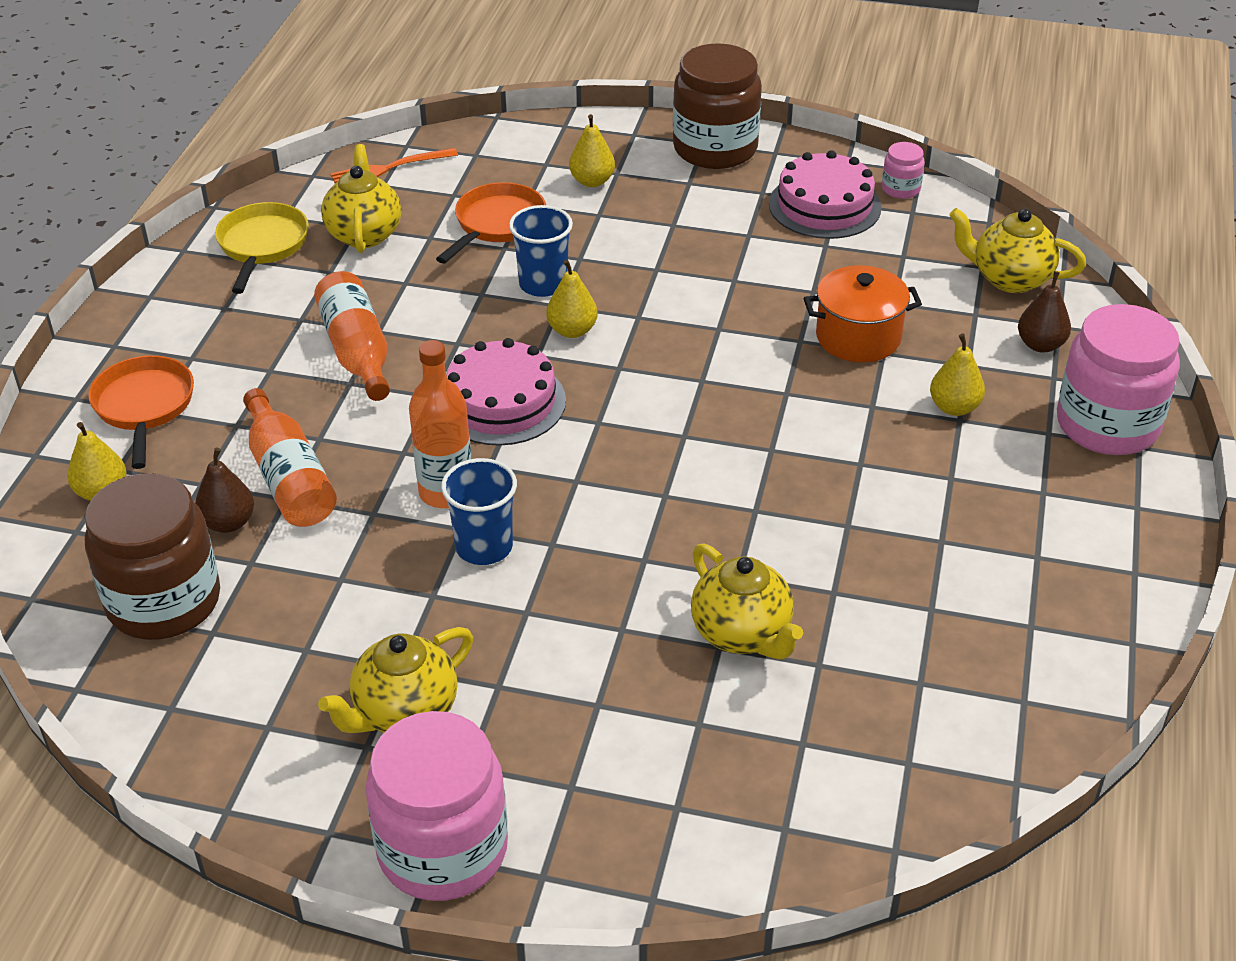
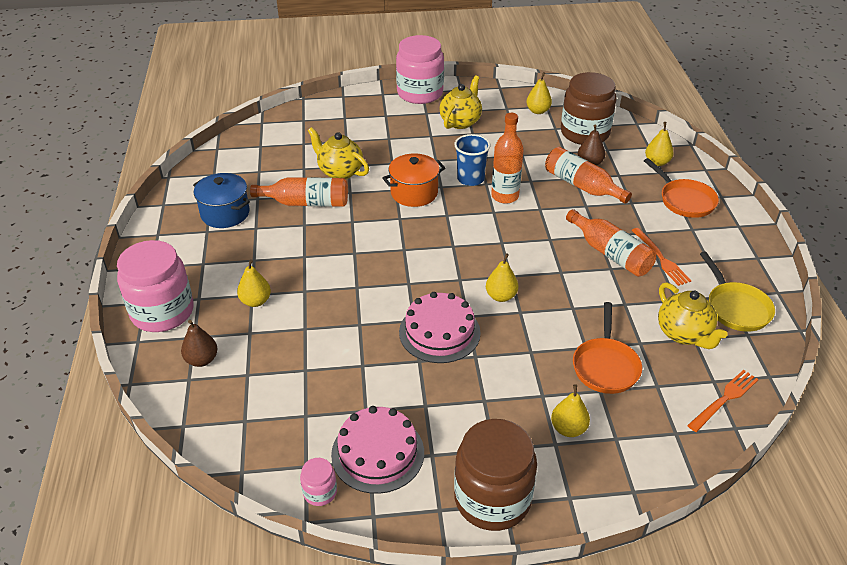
camera: 160 degrees right, 0 degrees up
pink cake [446,338,566,446] -> pink cake moved to [399,292,481,363]
blue cup [509,205,573,297] -> none
orange pot [804,265,922,362] -> orange pot moved to [382,154,445,207]
yellow teapot [949,208,1086,293] -> none
none -> blue pot [193,173,250,228]
none -> orange bottle [250,177,348,207]
none -> yellow pear [526,72,552,114]
none -> orange fork [631,228,691,286]

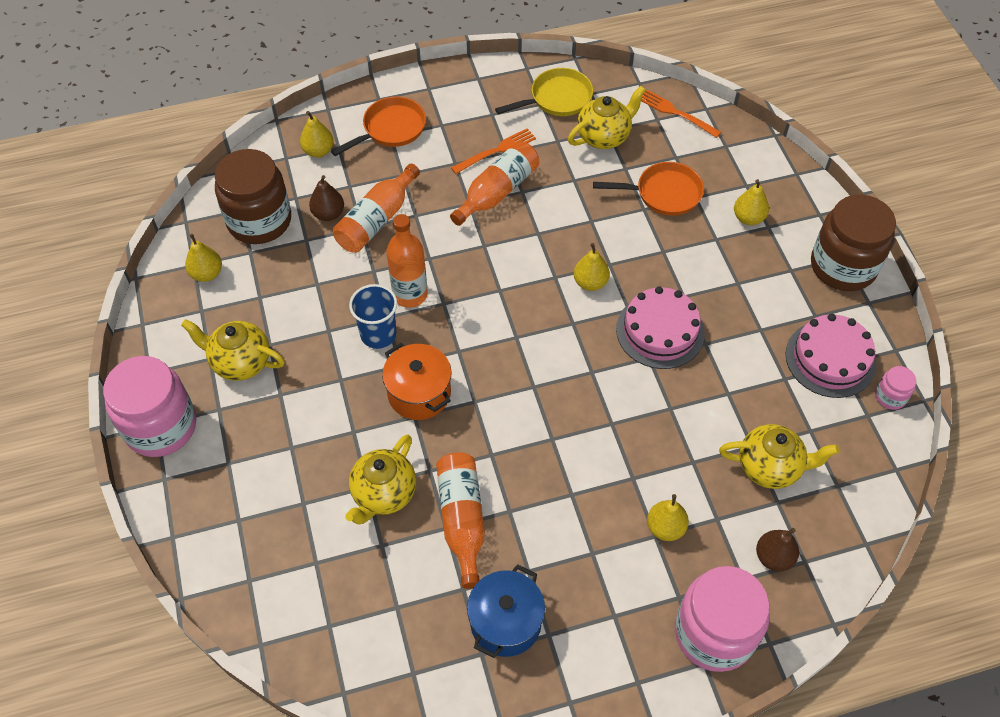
camera: 100 degrees left, 15 degrees up
none -> yellow teapot [719,424,839,489]

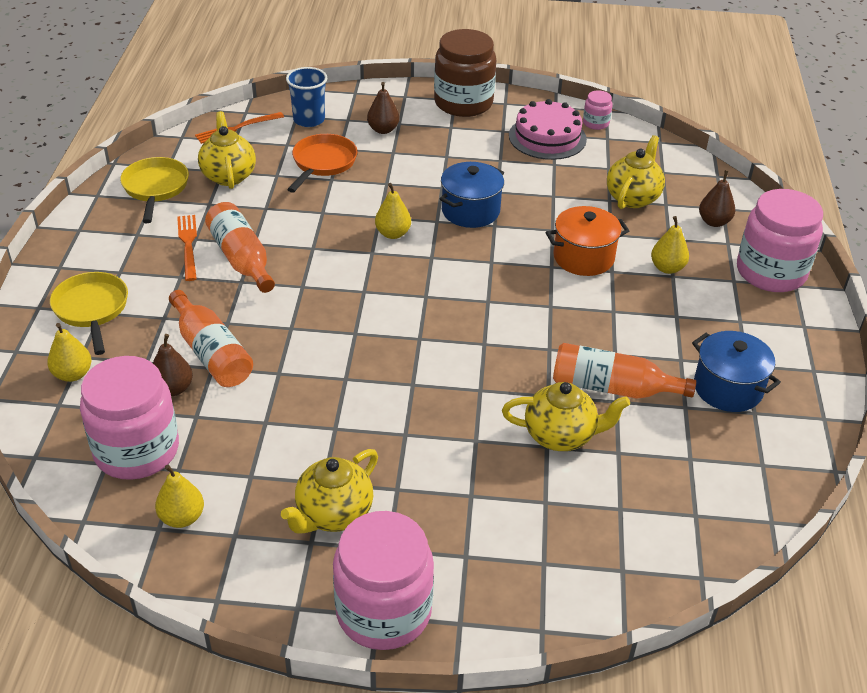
camera: 70 degrees left, 15 degrees down
brown jar [215,149,291,244] -> pink jar [80,356,179,480]
orange pan [331,96,426,156] -> yellow pan [50,272,128,355]
yellow teapot [345,434,416,524] -> yellow teapot turned 45 degrees counterclockwise [502,382,630,451]
blue cup [349,284,397,349] -> blue cup moved to [286,67,327,127]
orange pot [382,343,452,420] -> orange pot moved to [546,206,629,276]
orange bottle [387,214,428,308] -> none
pink cake [616,286,705,369] -> blue pot [440,162,504,228]
yellow pear [734,179,769,225] -> brown pear [367,82,399,134]

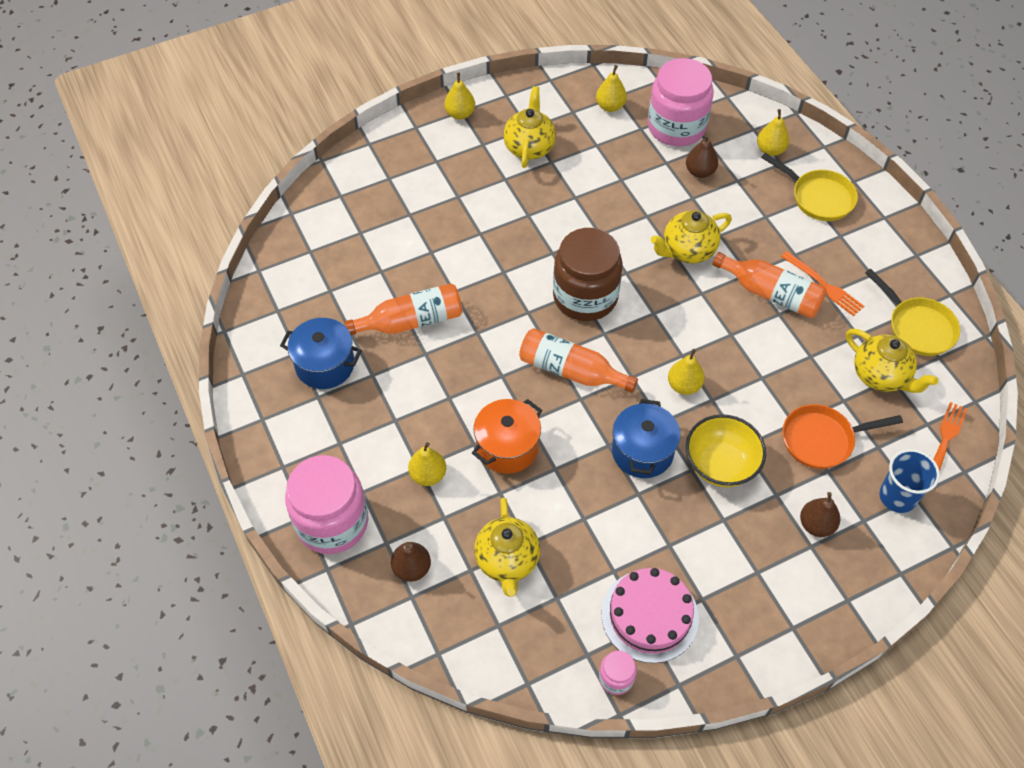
camera: 150 degrees right, 15 degrees up
orange bottle [169,290,253,387] -> orange bottle moved to [519,328,638,393]
orange pan [287,134,357,193] -> orange pan turned 90 degrees clockwise [782,404,903,469]
pink jar [333,511,434,650] -> yellow pear [444,72,475,120]
brown jar [434,29,496,117] -> brown jar moved to [553,228,623,321]
yellow teapot [502,382,630,451] -> yellow teapot moved to [651,210,732,264]
none -> yellow bowl [686,414,766,487]

